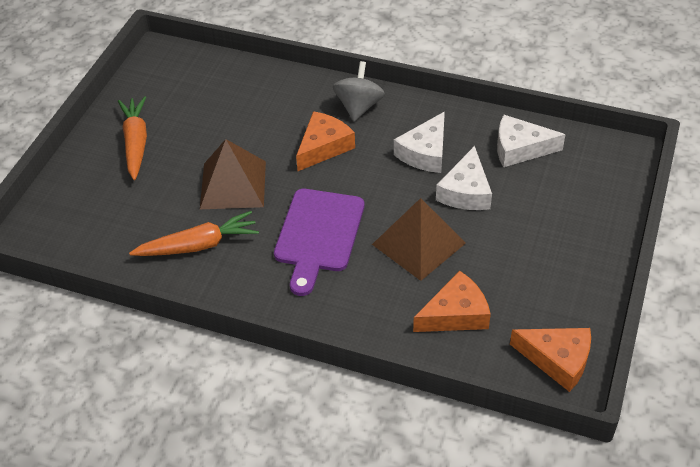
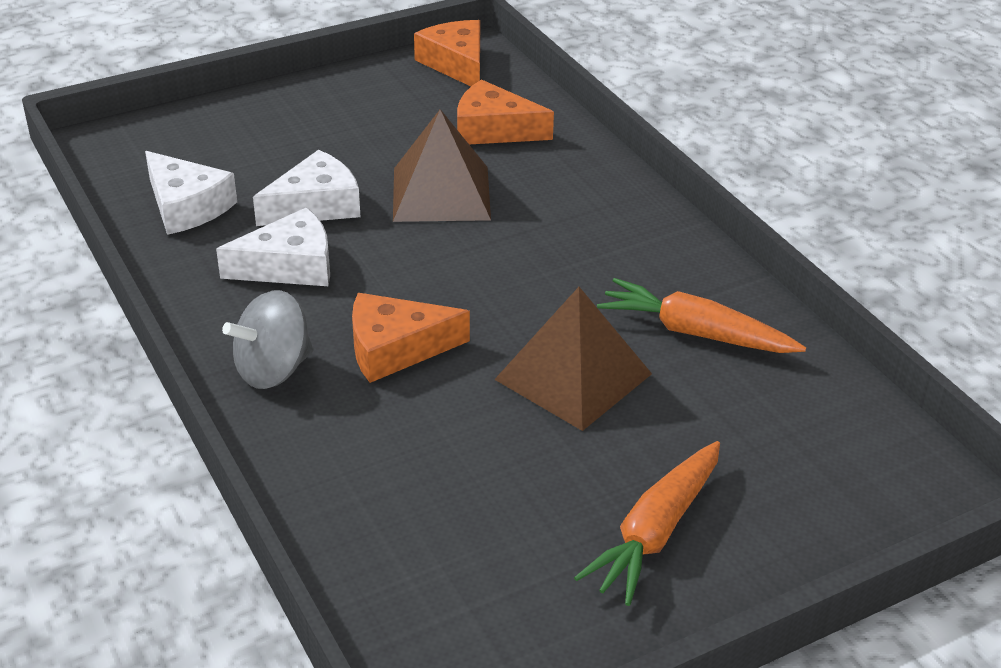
camera: 140 degrees left, 10 degrees down
purple cutting board [274,189,364,296] -> none

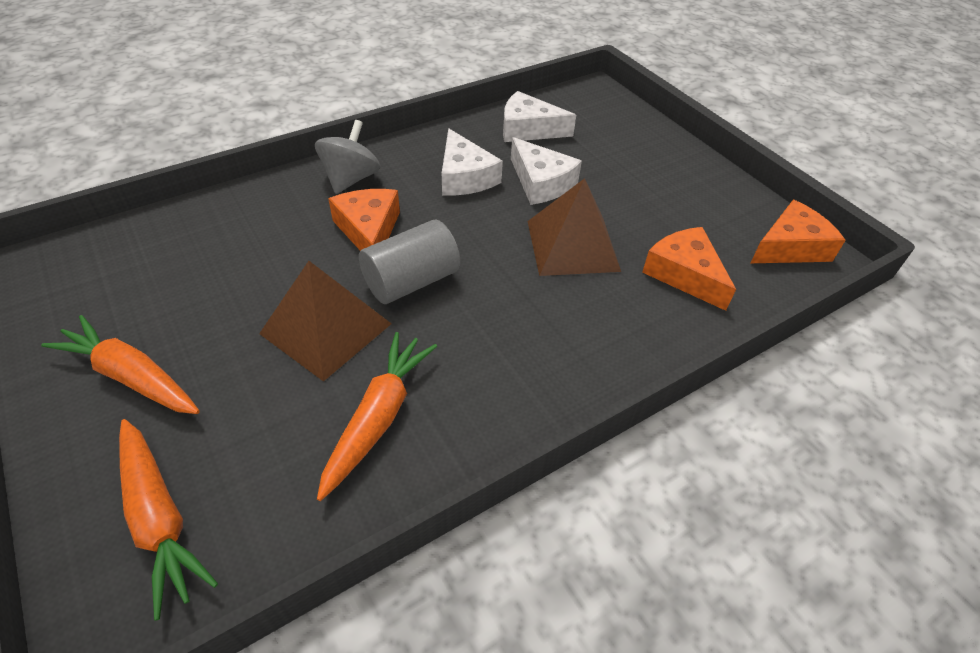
camera: 85 degrees right, 10 degrees up
white cheese [145,151,237,235] -> white cheese turned 60 degrees clockwise [503,91,576,142]
grey spinning top [222,290,313,389] -> grey spinning top turned 60 degrees clockwise [315,120,380,194]
orange cheese [457,79,554,144] -> orange cheese turned 45 degrees counterclockwise [642,227,736,311]
none -> orange carrot [119,419,218,621]
none -> grey cylinder [359,220,460,304]

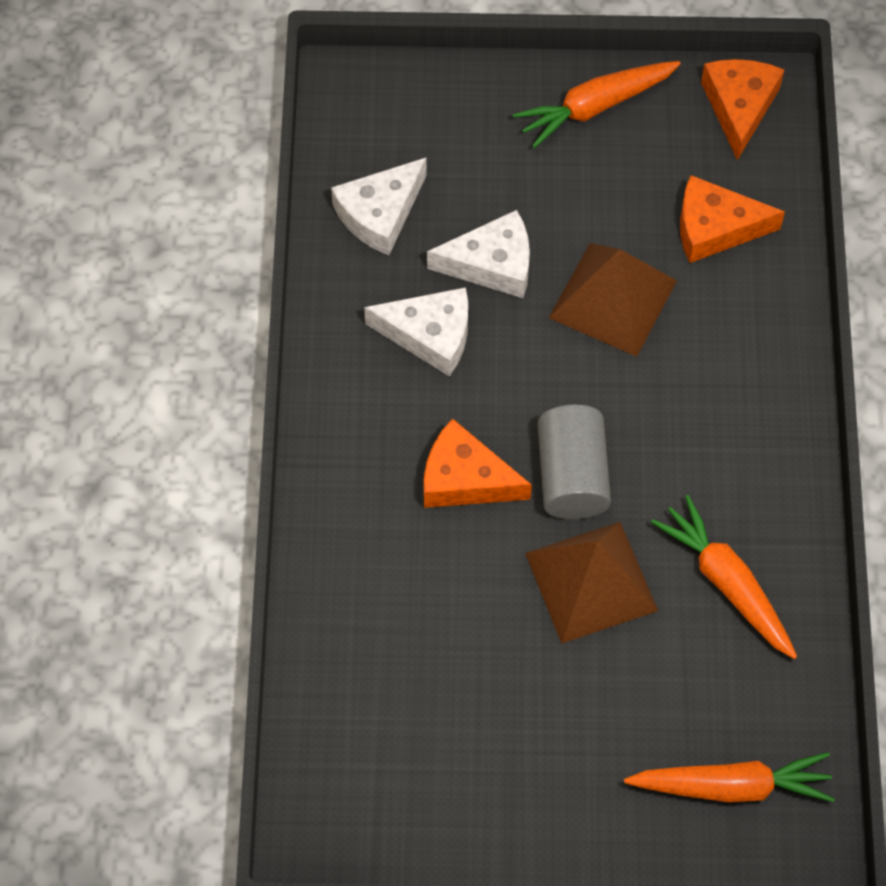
camera: 55 degrees left, 15 degrees up
orange carrot [41,315,200,414] -> orange carrot moved to [513,61,681,148]
grey spinning top [315,120,380,194] -> none

